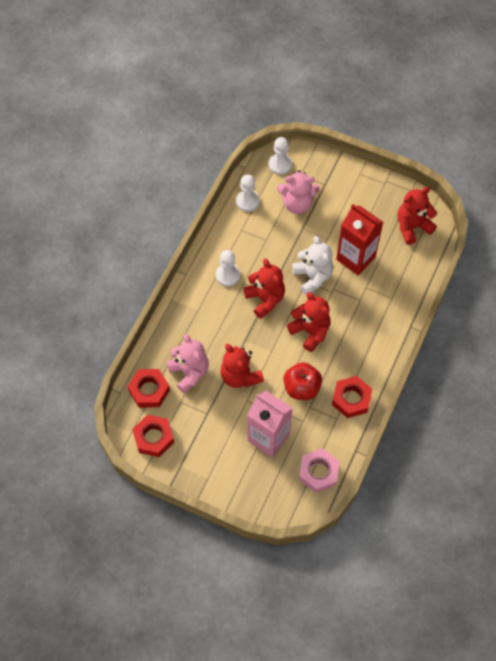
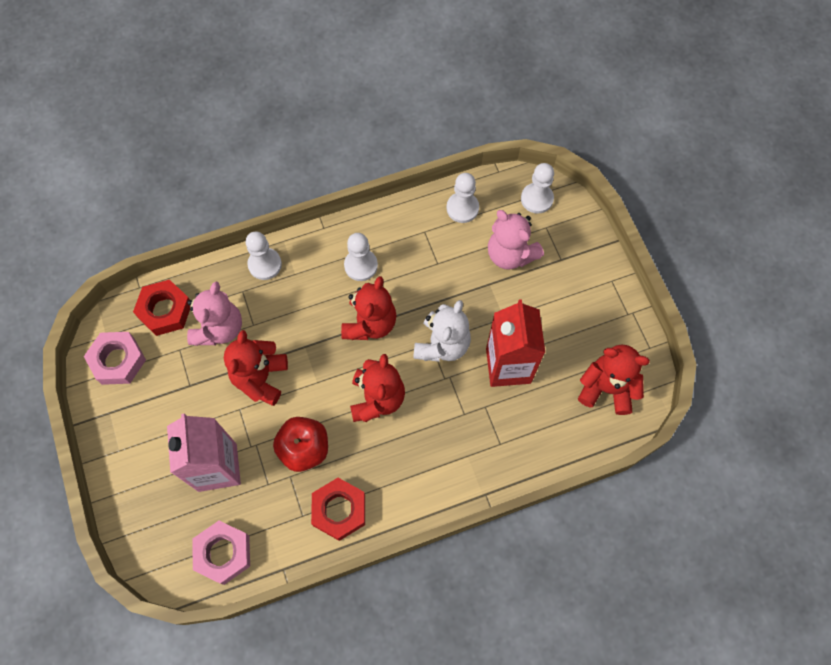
camera: 45 degrees right, 5 degrees up
red nut [132,415,174,457] -> pink nut [84,332,146,385]
none -> white pawn [246,231,282,280]

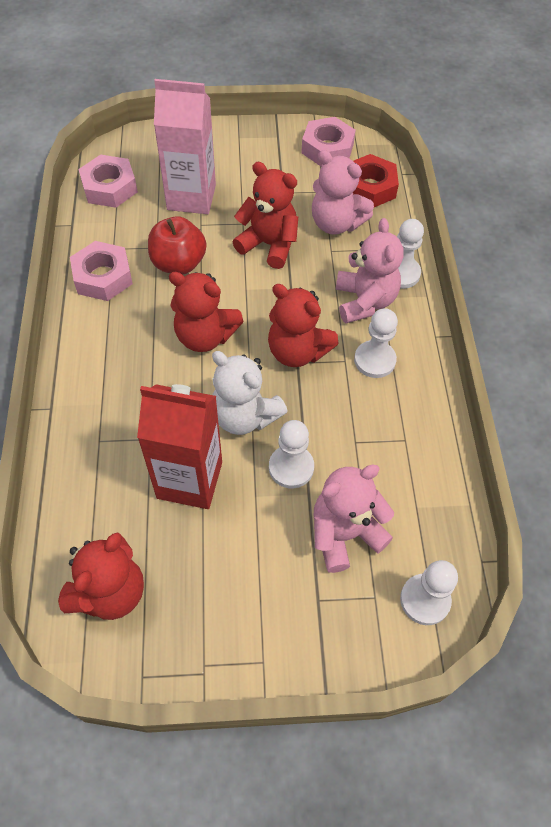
camera: 105 degrees right, 10 degrees down
red nut [311,478,365,541] -> pink nut [70,241,133,301]
white pawn [446,173,479,223] -> white pawn moved to [269,420,314,488]
none -> pink teddy bear [336,218,404,323]

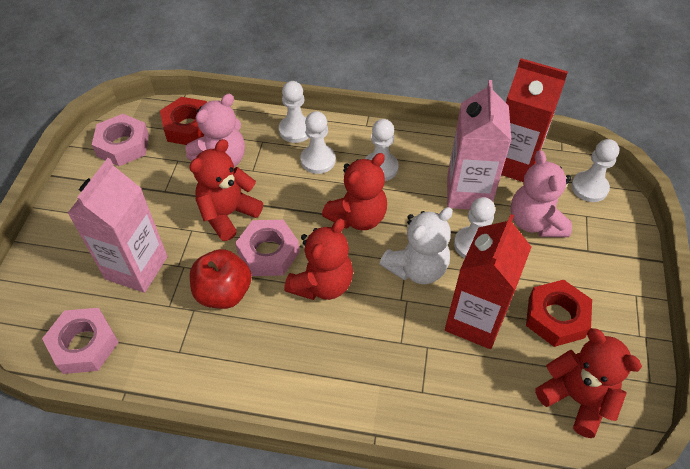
camera: 75 degrees left, 5 degrees down
pink nut [70,241,133,301] -> pink nut moved to [235,220,300,276]
pink teddy bear [336,218,404,323] -> white pawn [301,111,336,174]
none -> pink carton [447,80,511,210]
none -> red carton [501,58,568,182]
none -> red nut [526,280,592,347]

